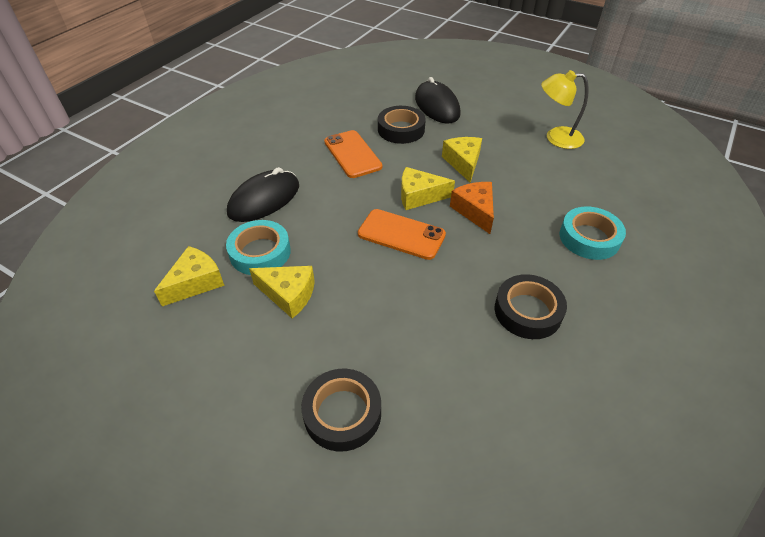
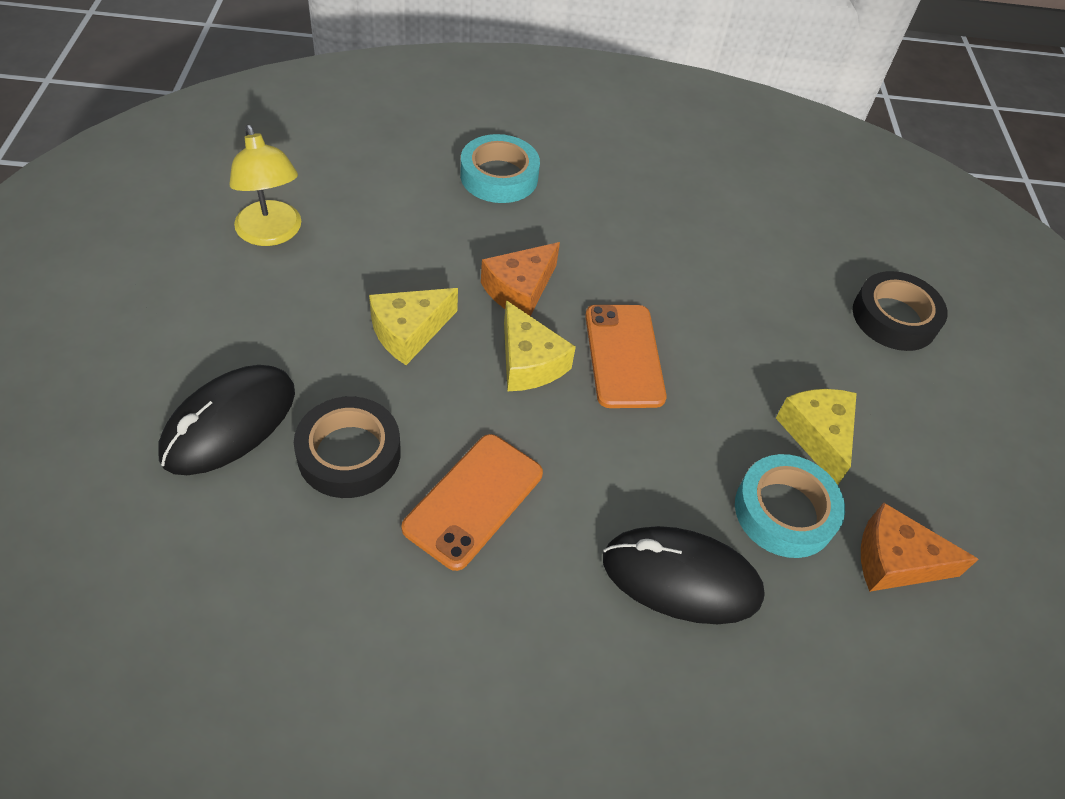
camera: 125 degrees left, 5 degrees up
yellow cheese [154,246,225,306] -> orange cheese [861,502,979,592]
black tape [495,274,567,339] -> none

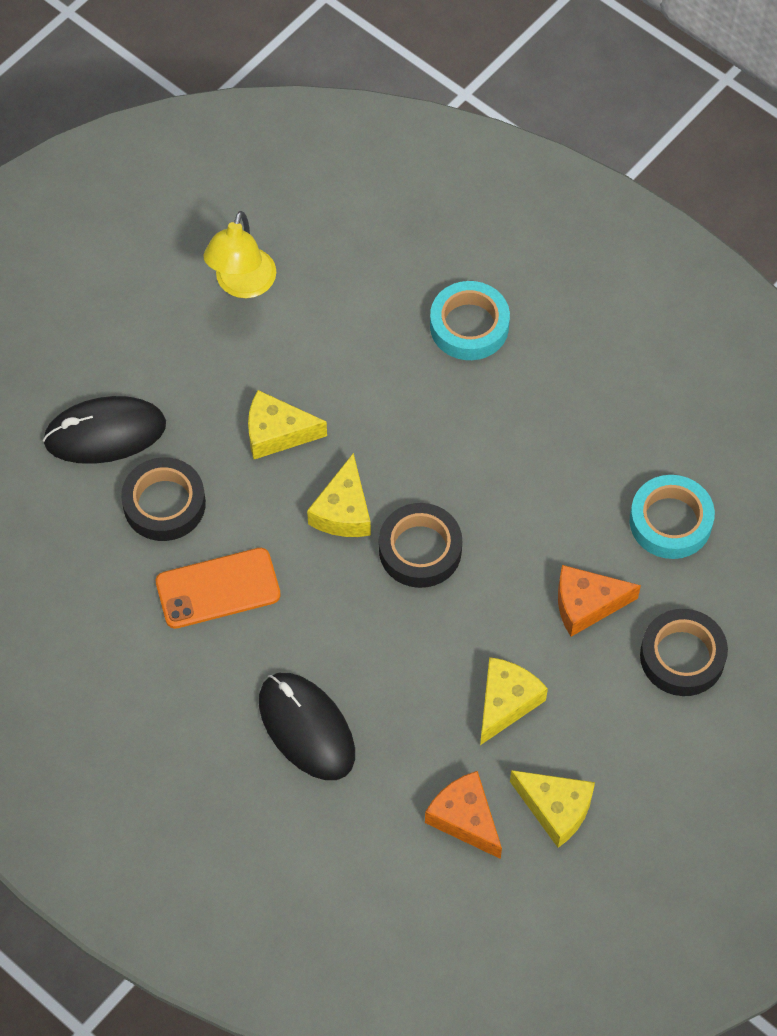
camera: 45 degrees right, 10 degrees up
orange cheese [481,242,560,316] -> orange cheese moved to [558,565,641,637]
orange phone [585,305,667,408] -> black tape [379,503,462,588]
turquoise tape [735,454,845,558] -> turquoise tape moved to [630,475,715,559]
none -> yellow cheese [510,770,595,848]

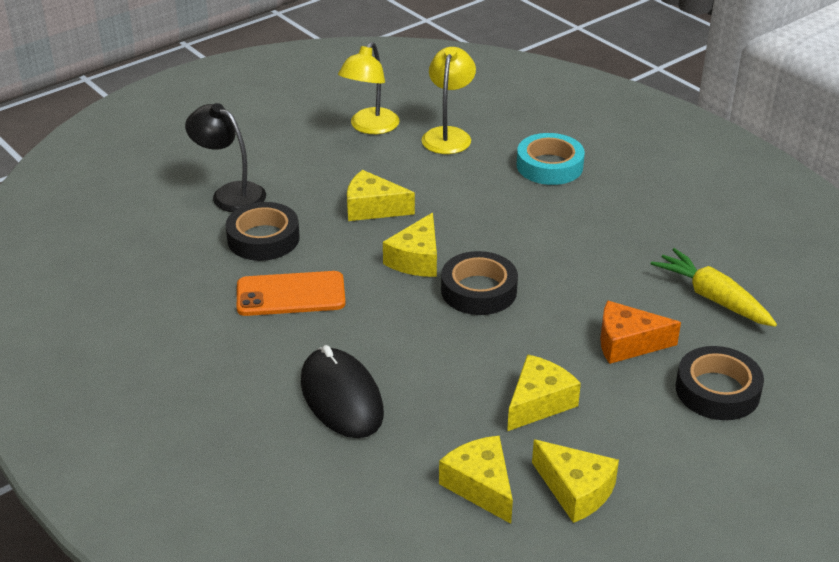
camera: 10 degrees right, 25 degrees down
black mouse [43,396,166,464] -> black lamp [185,103,266,212]
orange cheese [425,771,502,859] -> yellow cheese [439,436,513,524]
turquoise tape [630,475,715,559] -> yellow carrot [651,248,777,327]
none -> yellow lamp [422,47,476,154]

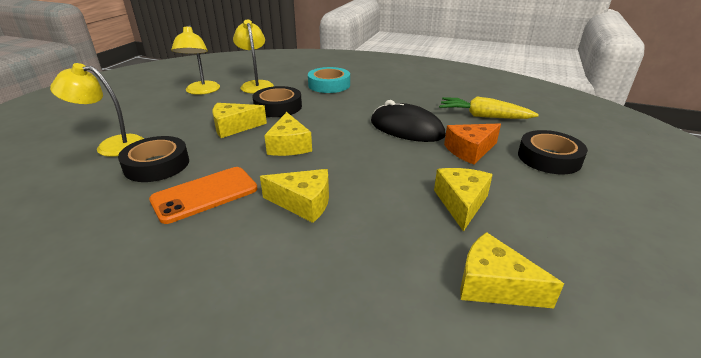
camera: 30 degrees left, 5 degrees down
black lamp [185,103,266,212] -> yellow lamp [50,63,144,157]
black mouse [301,345,384,438] -> black mouse moved to [371,100,446,142]
black tape [441,251,518,315] -> black tape moved to [253,86,302,117]
yellow cheese [532,439,619,523] -> yellow cheese moved to [260,169,329,223]

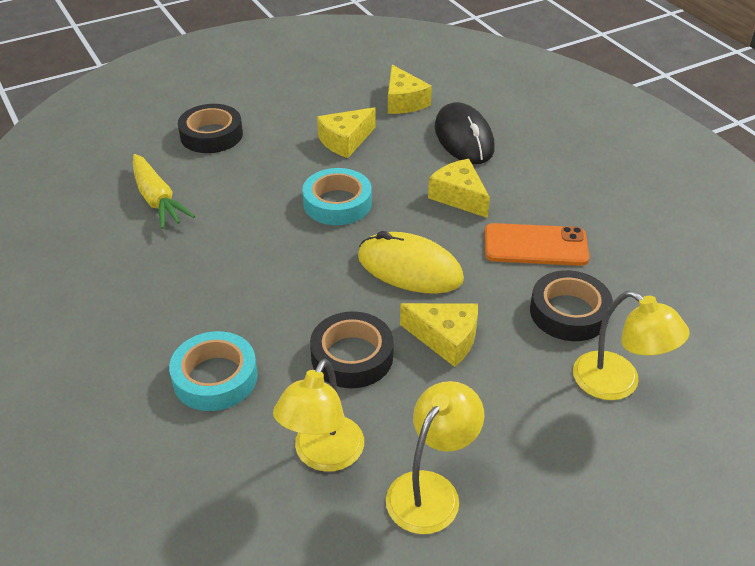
camera: 140 degrees left, 10 degrees up
yellow cheese [264,112,312,156] -> yellow mouse [358,231,464,294]
black mouse [371,100,446,142] -> black mouse moved to [435,102,495,164]
orange cheese [444,123,501,164] -> none
none -> turquoise tape [302,168,372,225]

